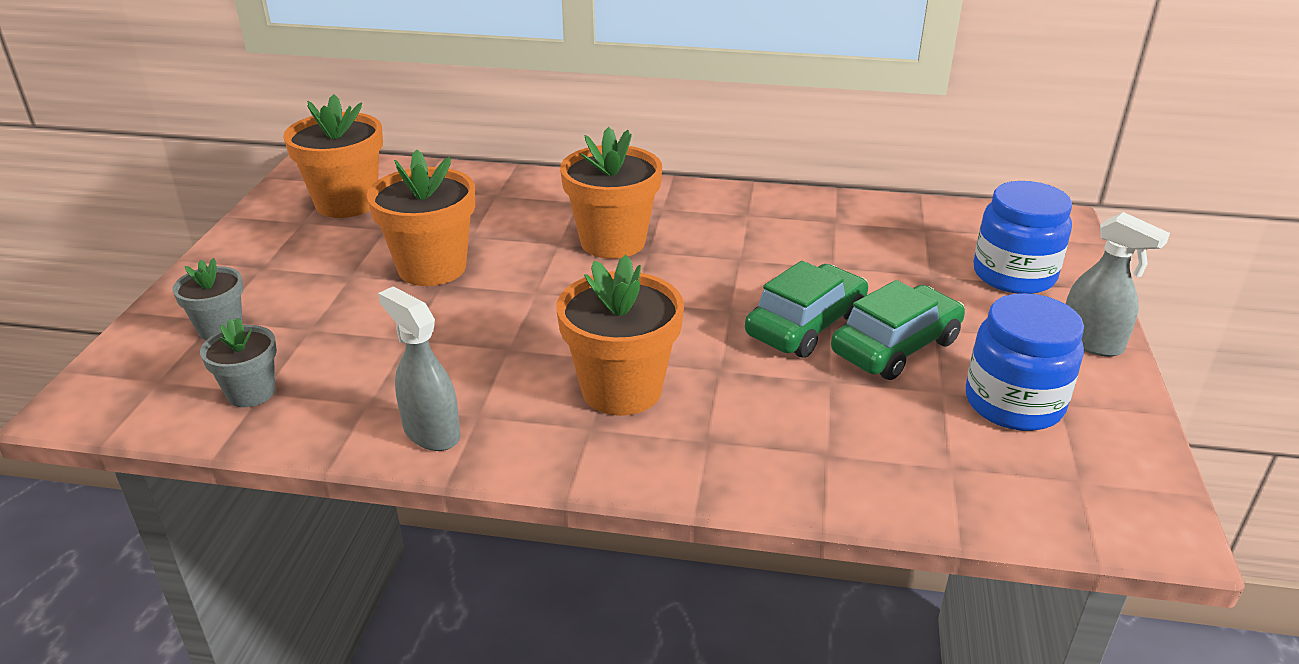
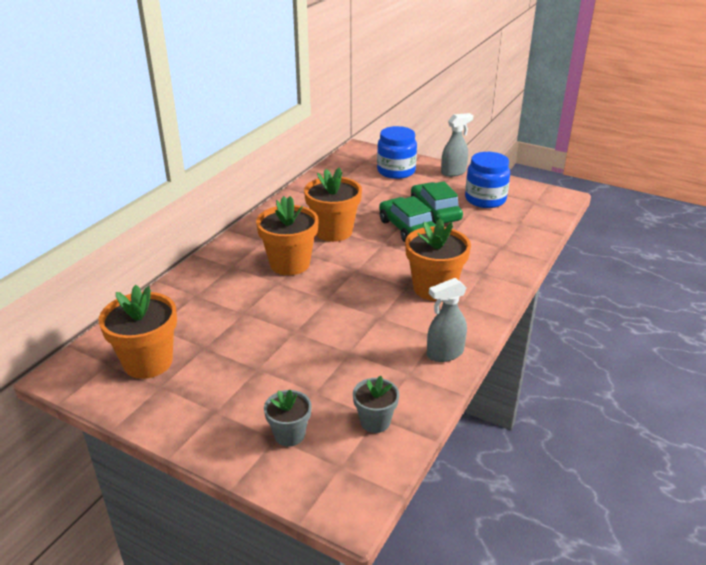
camera: 70 degrees left, 0 degrees up
orange flower pot [367,150,475,286] -> orange flower pot moved to [304,168,362,242]

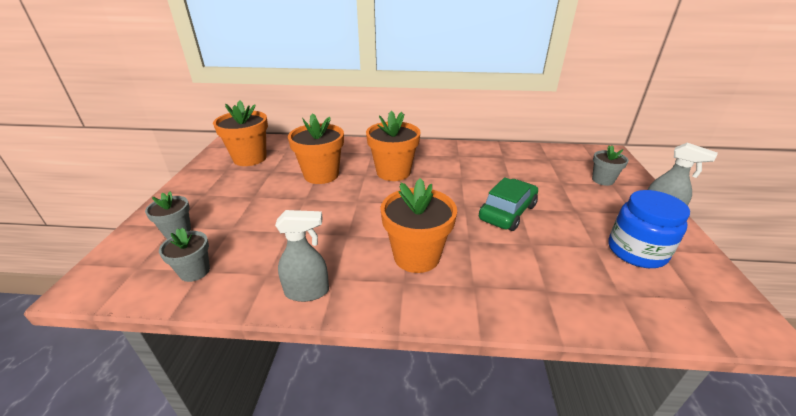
camera: 65 degrees right, 0 degrees up
orange flower pot [304,168,362,242] -> orange flower pot moved to [288,113,344,184]
blue jar [377,126,417,179] -> grey flower pot [592,145,629,186]
green car [411,182,463,224] -> none
grey spray bottle [427,278,467,362] -> grey spray bottle turned 135 degrees clockwise [275,210,329,302]

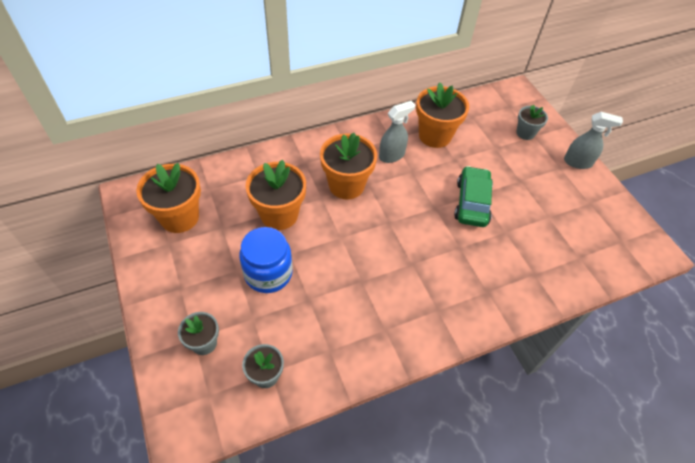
camera: 30 degrees left, 20 degrees up
grey spray bottle [275,210,329,302] -> grey spray bottle moved to [379,101,415,163]
orange flower pot [380,178,457,273] -> orange flower pot moved to [416,82,469,148]
blue jar [608,190,690,268] -> blue jar moved to [239,227,293,293]

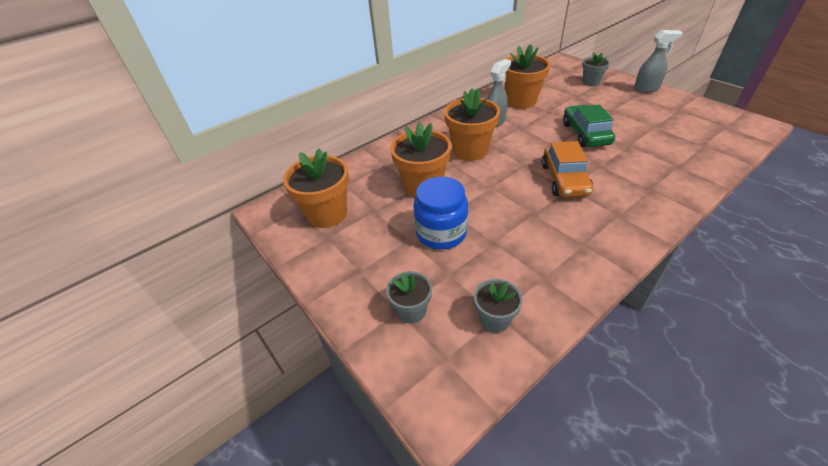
camera: 10 degrees left, 10 degrees down
none -> orange car [542,141,593,197]

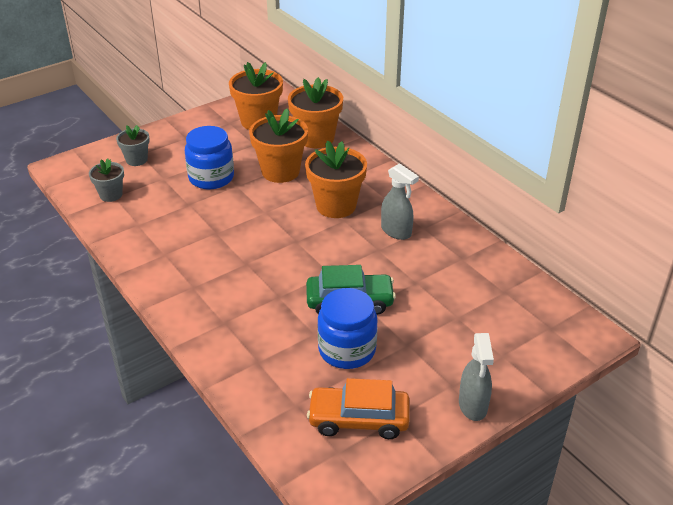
camera: 90 degrees right, 5 degrees down
orange flower pot [504,44,551,109] -> orange flower pot moved to [288,77,343,148]
orange car [542,141,593,197] -> orange car moved to [307,378,410,439]
grey flower pot [582,52,610,86] -> none
none -> blue jar [317,288,378,369]

